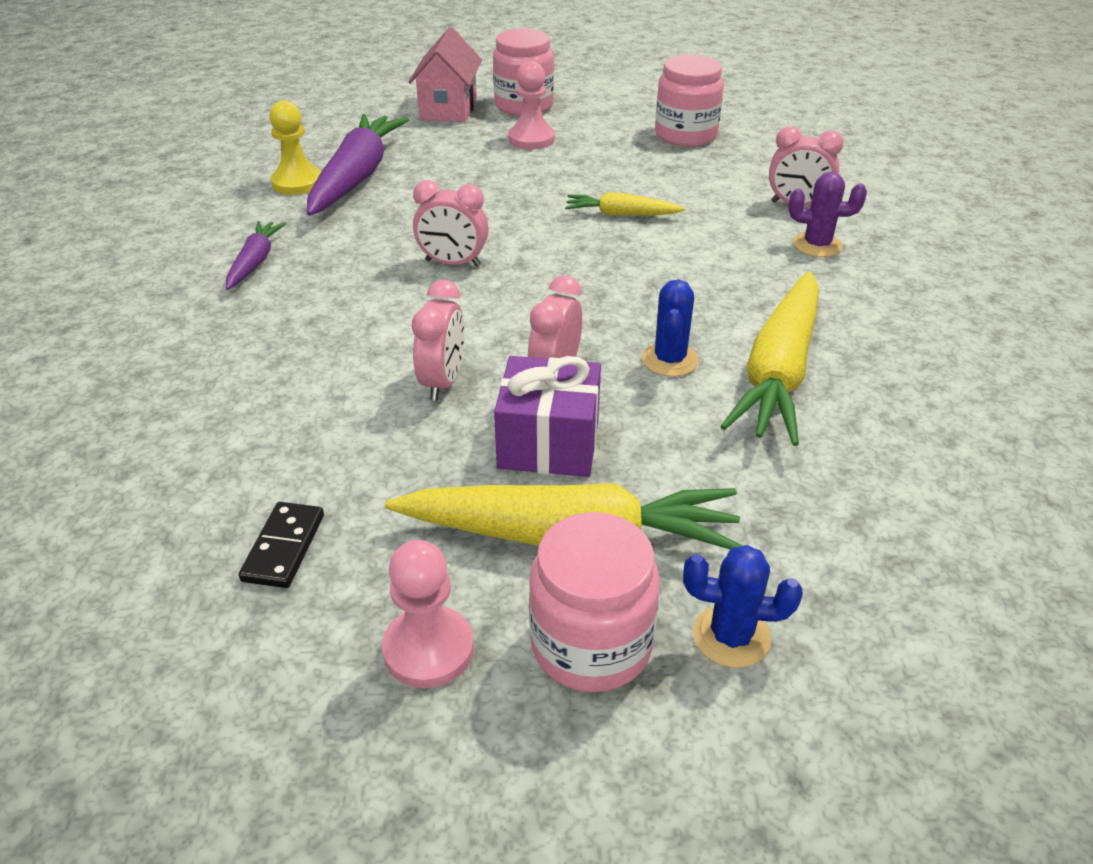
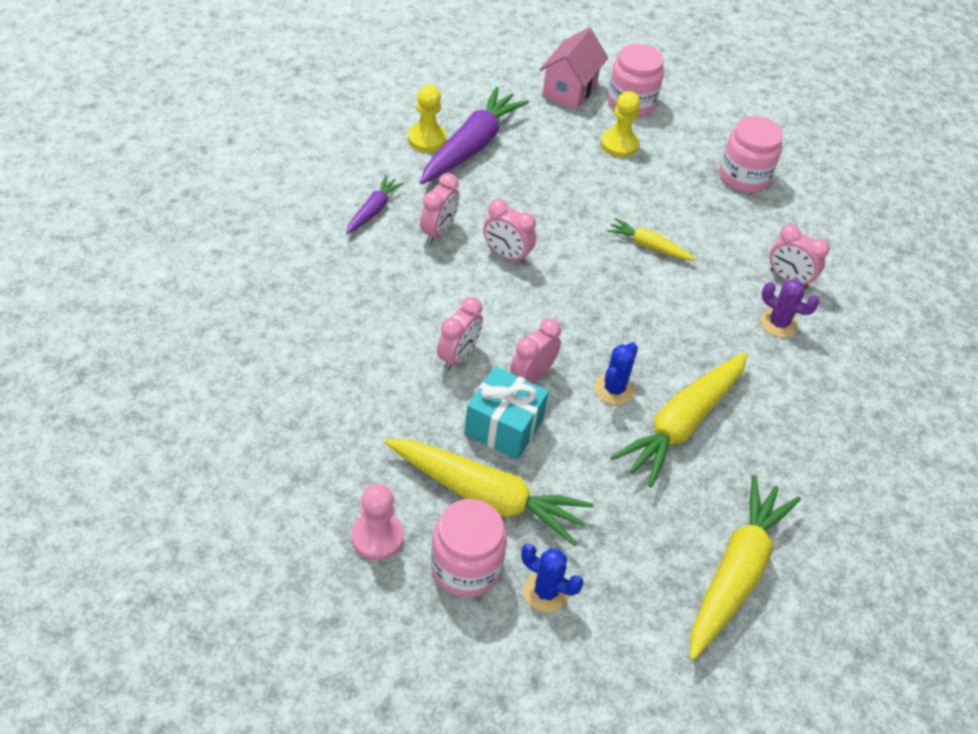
camera: 15 degrees right, 10 degrees up
black domino [239,502,324,588] -> none
purple gift [494,356,601,477] -> turquoise gift [464,366,549,460]
pink pawn [508,61,555,149] -> yellow pawn [601,91,640,157]
none -> pink clock [420,173,459,244]
none -> yellow carrot [690,475,801,661]

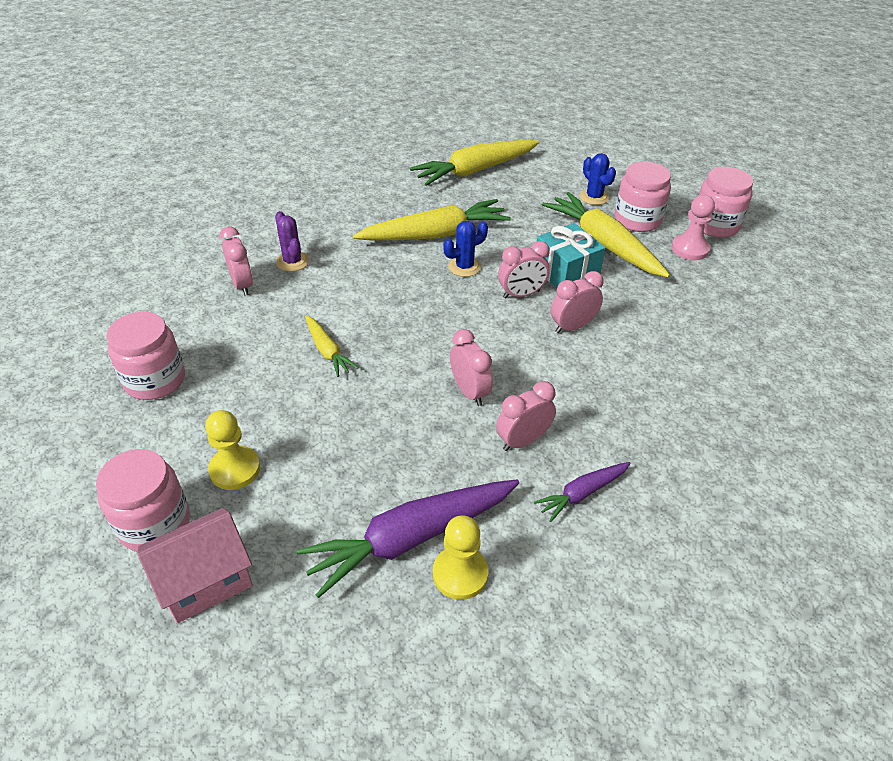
camera: 145 degrees left, 5 degrees down
none -> pink jar [698,167,753,238]

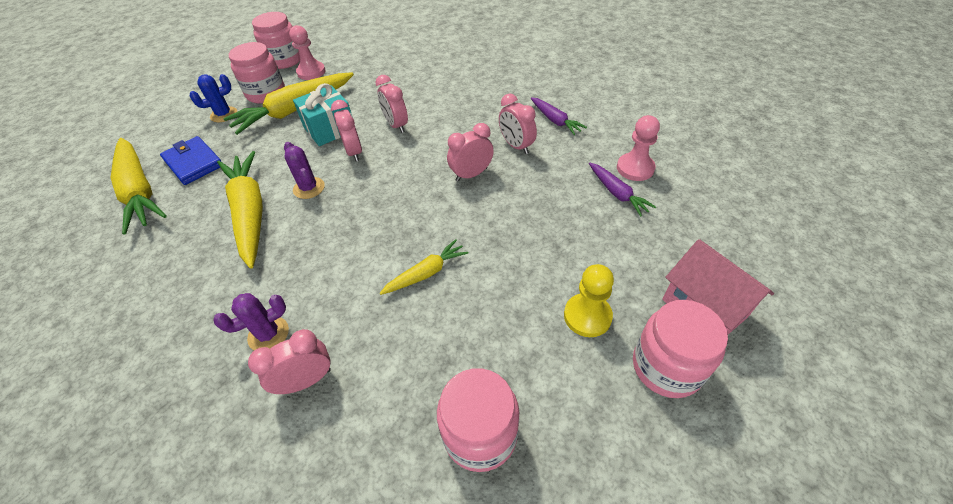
camera: 90 degrees left, 5 degrees up
purple carrot [296,480,519,598] -> purple carrot [589,162,656,217], size x0.51
yellow pawn [433,515,488,600] -> pink pawn [617,115,660,181]
blue cactus [443,221,488,277] -> purple cactus [284,142,325,199]
none -> blue wallet [160,136,221,185]

